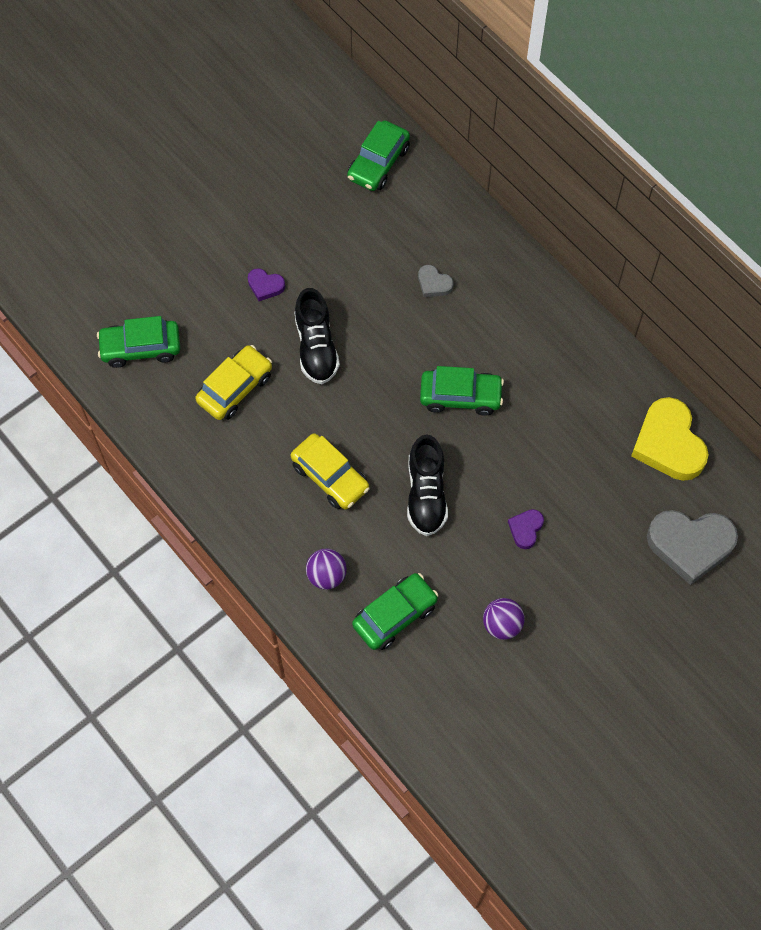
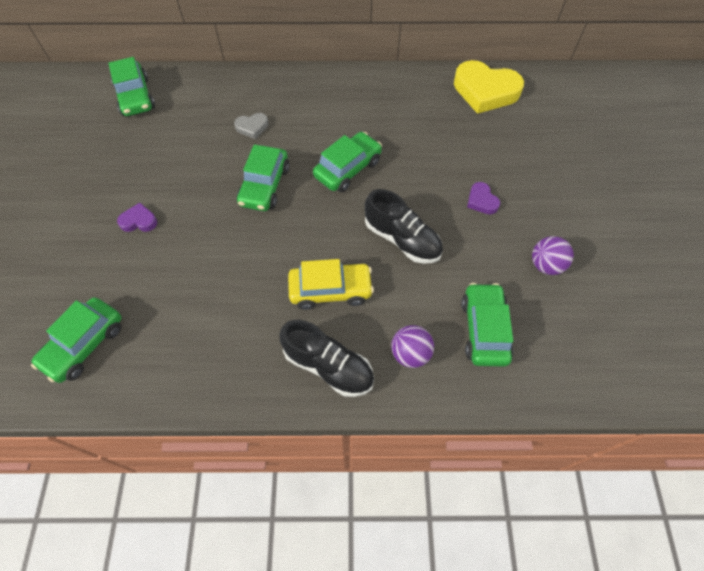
camera: 50 degrees left, 5 degrees down
yellow car [195,345,272,420] -> none
purple heart [248,268,285,301] -> purple heart turned 150 degrees counterclockwise [117,203,157,232]
black shoe [294,288,340,384] -> black shoe moved to [279,320,374,397]
grey heart [647,510,738,585] -> none
none -> green car [237,145,289,211]

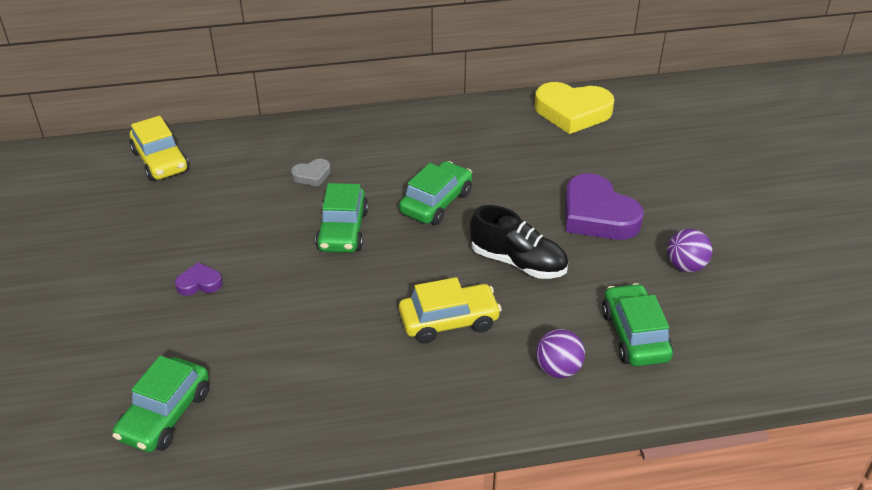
camera: 10 degrees left, 20 degrees down
green car [108,57,155,116] -> yellow car [129,116,189,181]
black shoe [279,320,374,397] -> none
purple heart [467,182,500,214] -> purple heart [565,173,644,240], size x2.12

